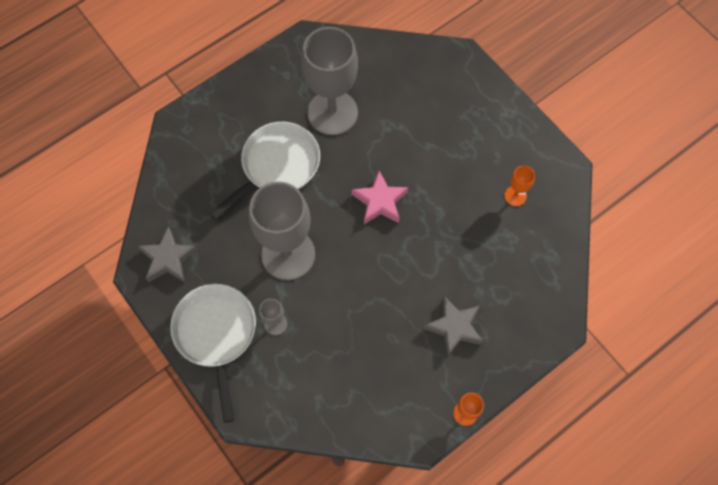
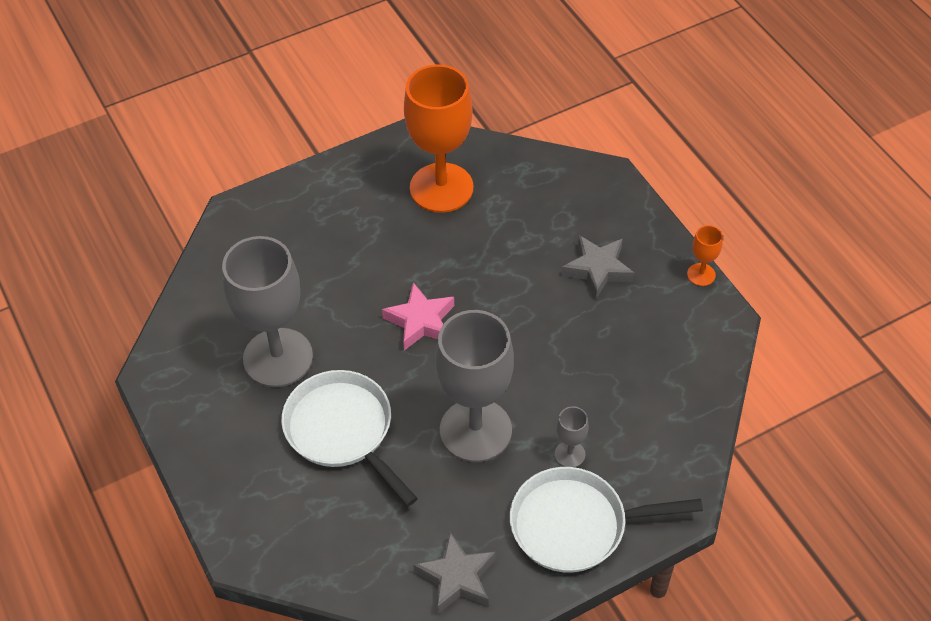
camera: 80 degrees left, 15 degrees down
orange goblet [504,165,535,206] -> orange goblet [404,64,473,213], size x2.38

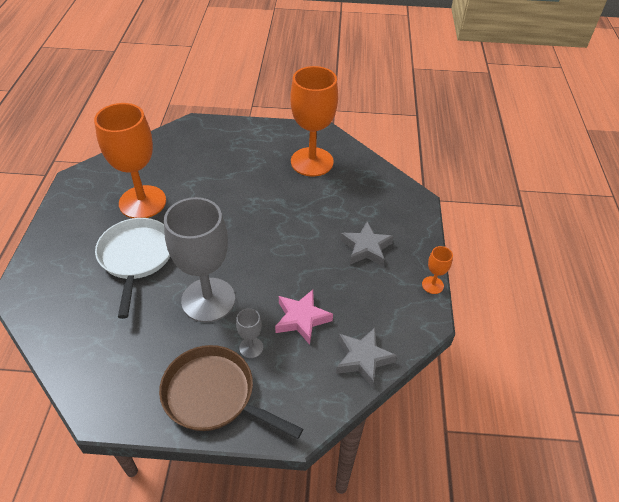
camera: 30 degrees right, 5 degrees down
grey goblet [222,236,313,387] -> orange goblet [94,103,166,218]
pink star [382,282,454,350] -> pink star moved to [275,290,333,345]
grey star [413,532,496,615] -> grey star moved to [336,328,397,388]
white pan [510,467,703,573] -> brown pan [159,345,303,439]

